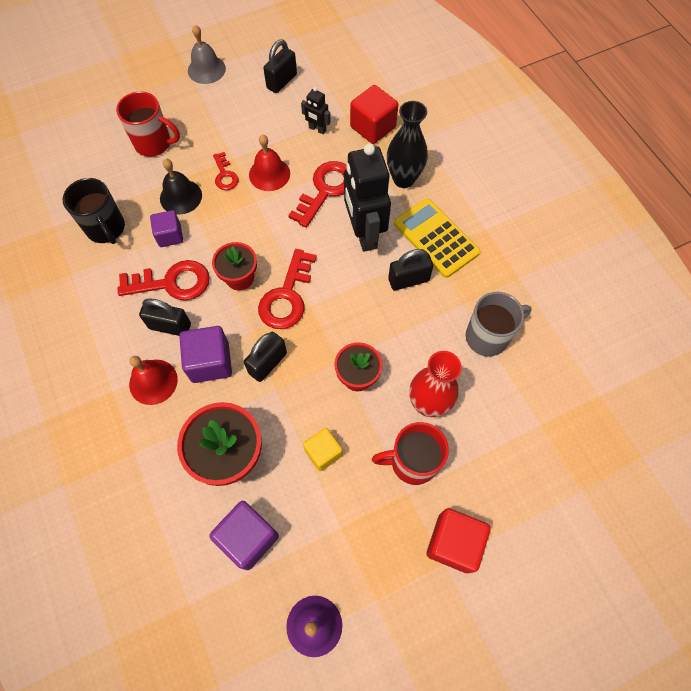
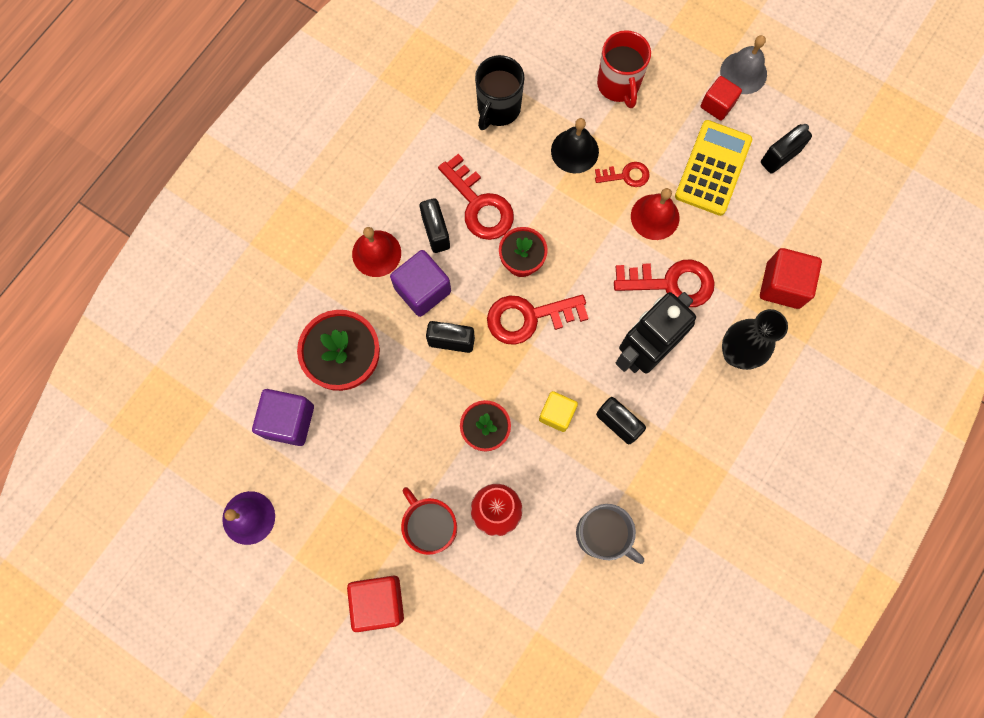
camera: 60 degrees right, 10 degrees up
purple cube [150,210,183,247] -> none
red key [213,152,239,190] -> red key turned 135 degrees counterclockwise [595,162,649,187]
black padlock [263,39,297,93] -> black padlock turned 45 degrees counterclockwise [761,124,812,173]
black robot [301,87,331,134] -> none
yellow cube [303,428,342,471] -> yellow cube moved to [539,391,578,432]
yellow calculator [394,198,480,278] -> yellow calculator moved to [675,120,752,216]
none -> red cube [700,76,742,121]

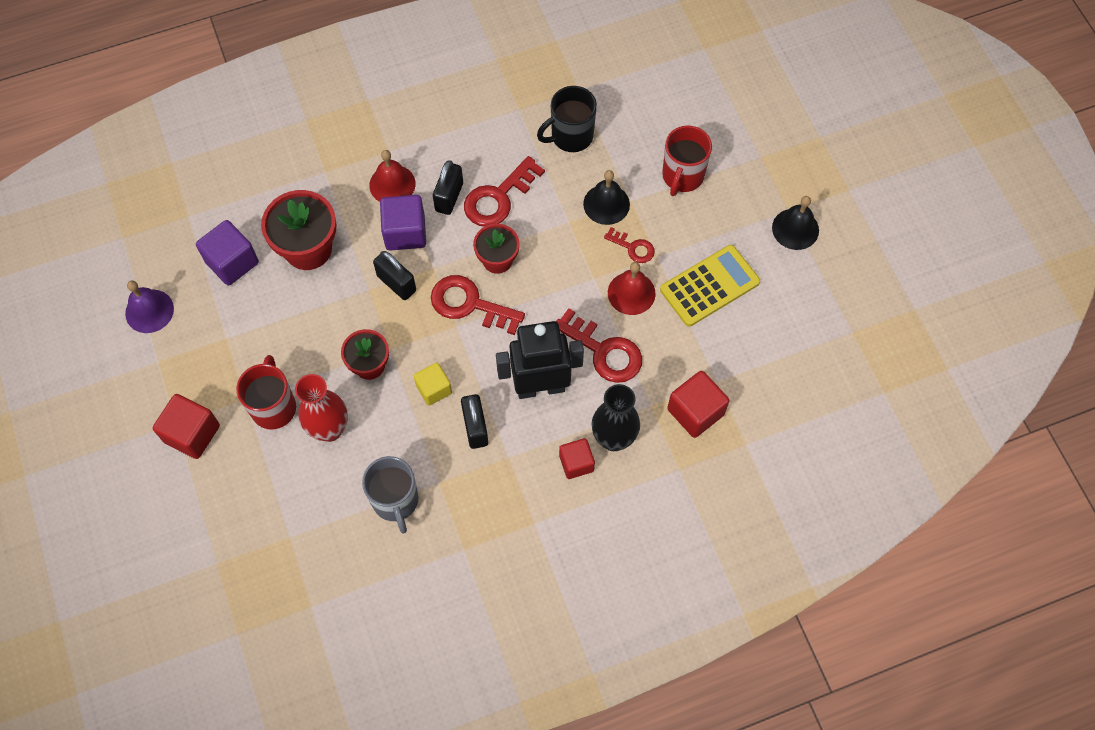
camera: 35 degrees right, 10 degrees down
red key [438,154,514,240] -> red key turned 45 degrees clockwise [464,156,545,227]
red cube [700,76,742,121] -> red cube moved to [559,438,595,479]
grey bell [720,35,767,94] -> black bell [772,196,819,250]
black padlock [761,124,812,173] -> none

